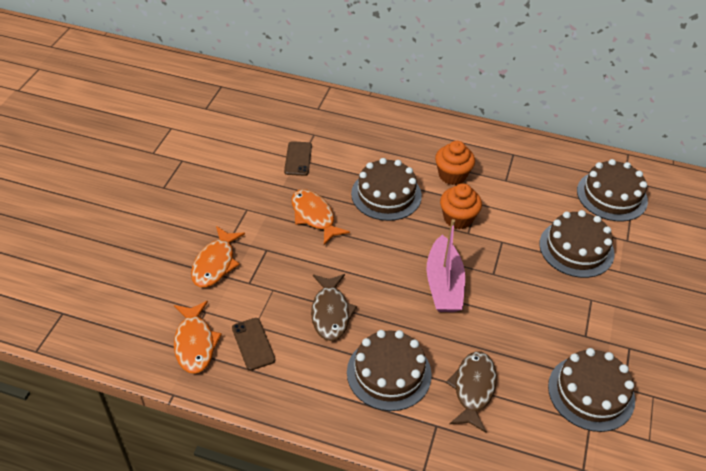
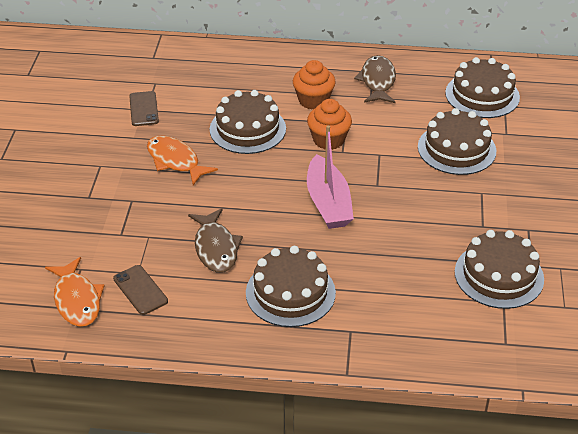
camera: 10 degrees left, 5 degrees down
orange fish [191,226,245,287] -> none
brown fish [446,351,497,433] -> brown fish moved to [354,55,396,103]

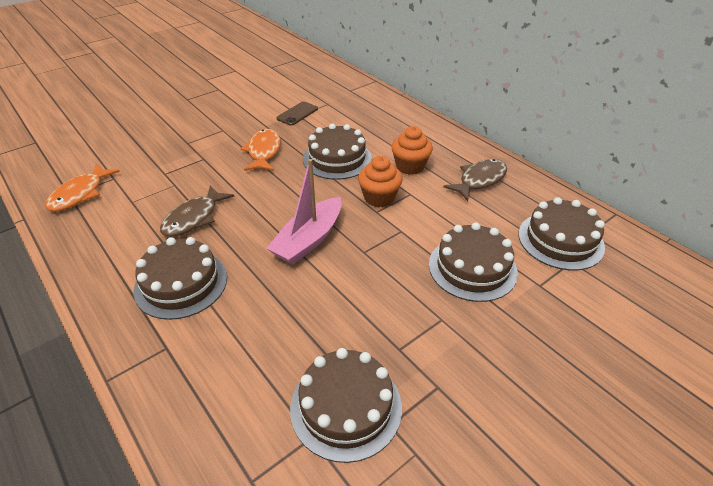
camera: 45 degrees right, 0 degrees up
brown phone [113,265,168,315] -> none

